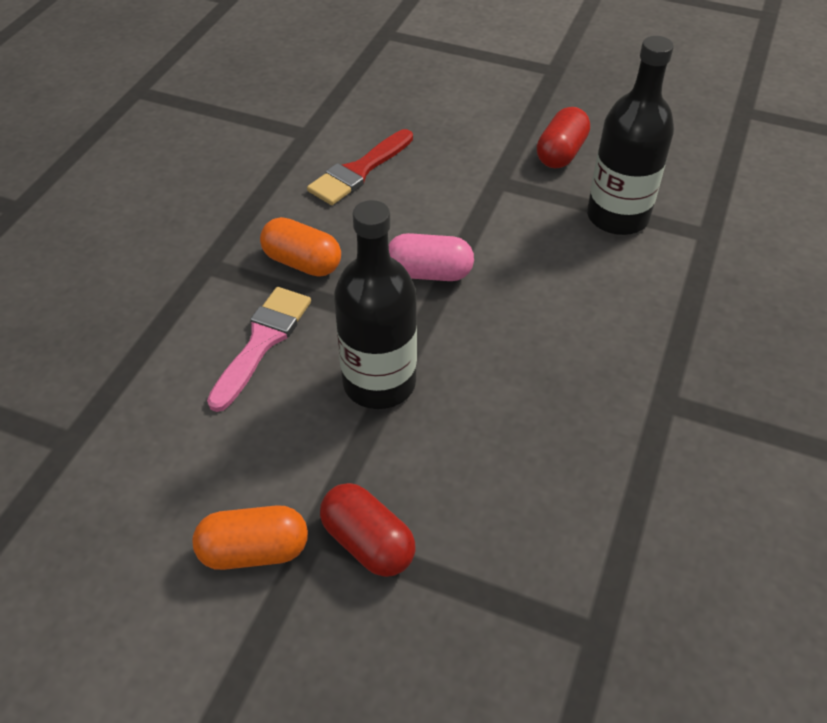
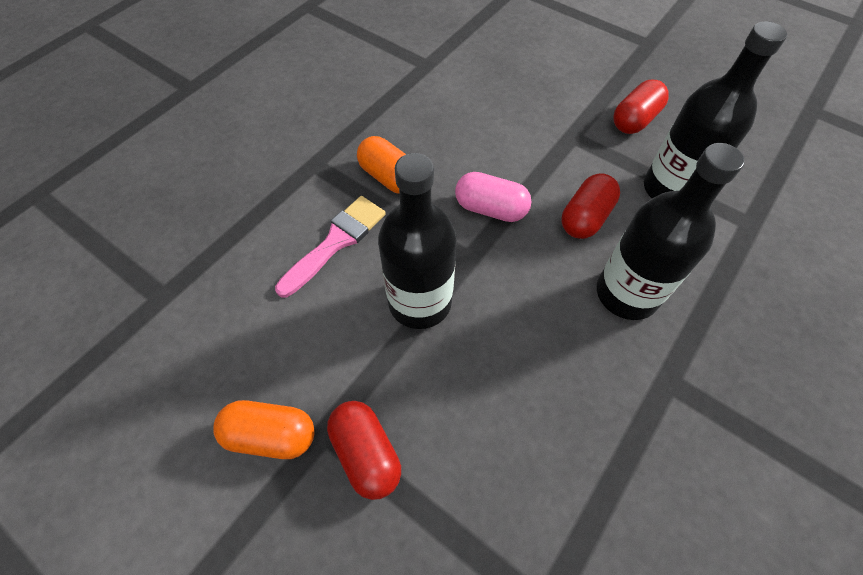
camera: 15 degrees right, 10 degrees up
red brush [307,129,413,205] -> none
none -> red capsule [562,173,620,239]
none -> black bottle [597,143,745,320]

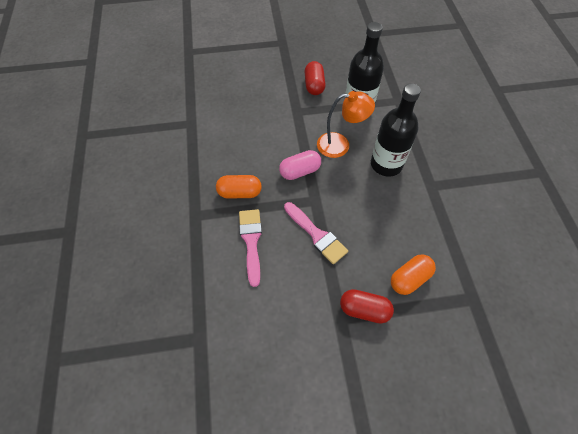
camera: 45 degrees left, 0 degrees up
orange capsule [213,400,315,459] -> orange capsule moved to [391,254,436,295]
black bottle [378,153,457,329] -> pink brush [284,202,348,264]
red capsule [562,173,620,239] -> orange lamp [317,91,375,158]

